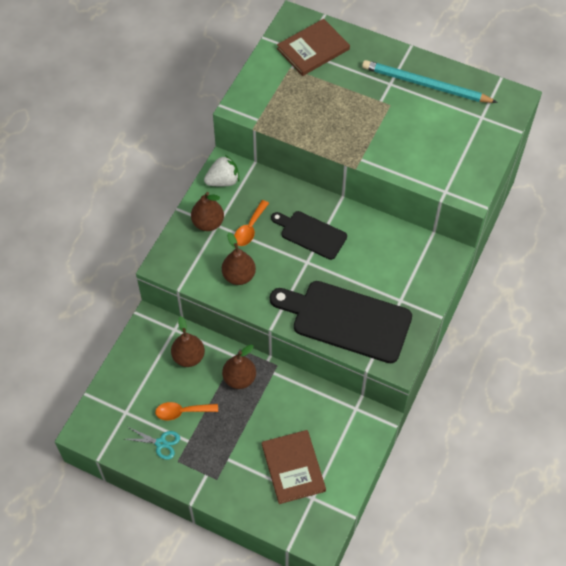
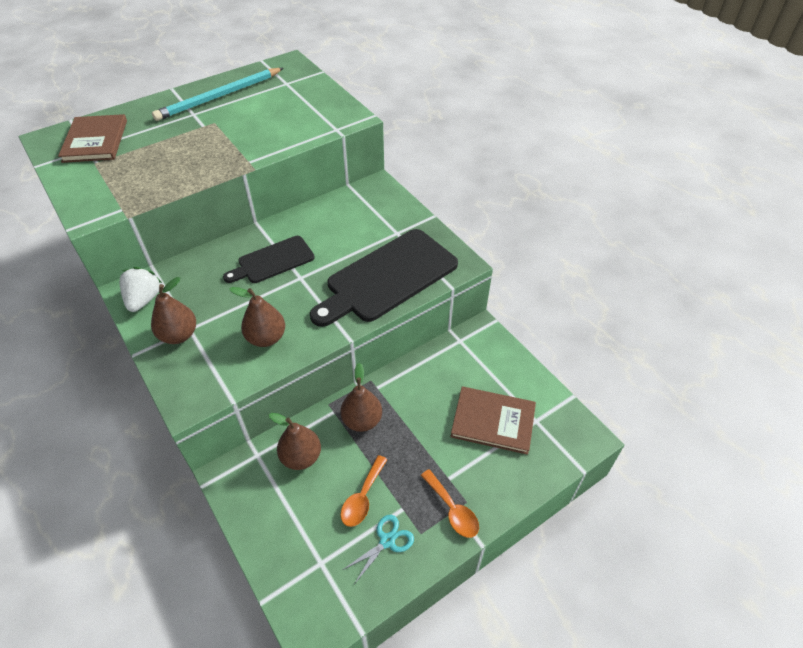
camera: 60 degrees left, 10 degrees down
orange spoon [234,200,269,246] -> orange spoon moved to [421,469,479,538]

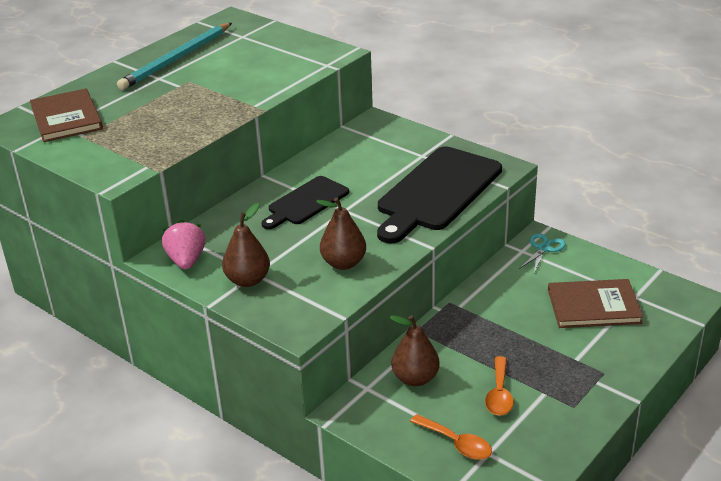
camera: 15 degrees left, 15 degrees down
white strawberry [120,267,162,312] -> pink strawberry [162,220,205,269]
brown pear [340,363,382,432] -> none
turquoise scissors [343,515,414,583] -> turquoise scissors moved to [519,233,566,273]
orange spoon [421,469,479,538] -> orange spoon moved to [410,414,492,460]

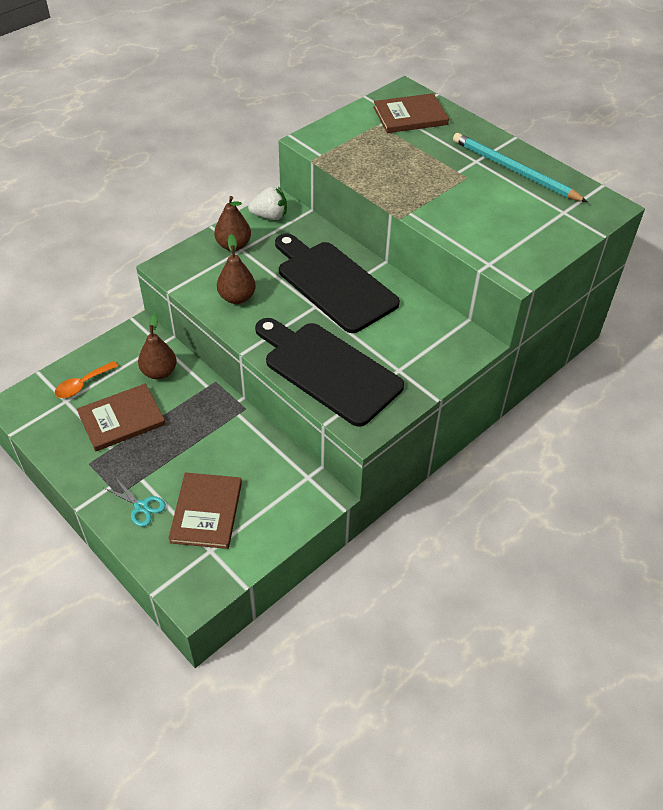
camera: 95 degrees right, 15 degrees up
pink strawberry [162,220,205,269] -> white strawberry [248,186,287,220]
black cutting board [261,176,349,229] -> black cutting board [275,233,400,333], size x1.73
orange spoon [485,356,514,415] -> brown book [77,384,166,451]
turquoise scissors [519,233,566,273] -> turquoise scissors moved to [104,477,166,527]

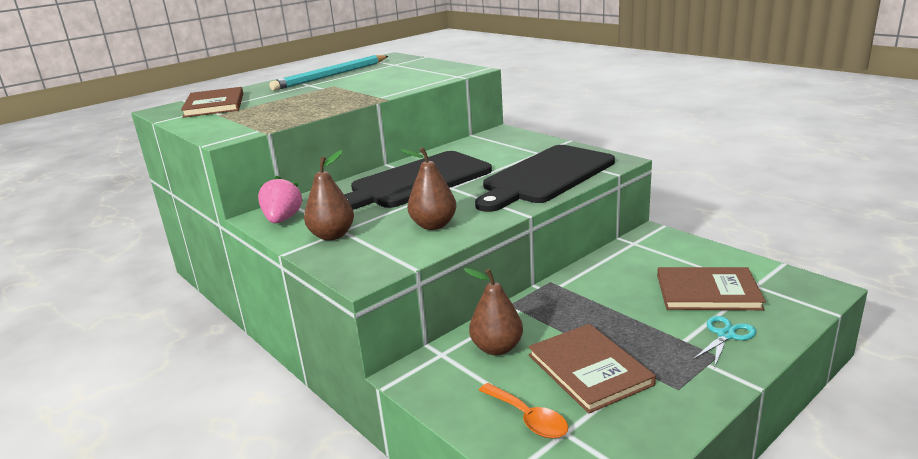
camera: 85 degrees left, 25 degrees down
white strawberry [248,186,287,220] -> pink strawberry [258,175,303,223]

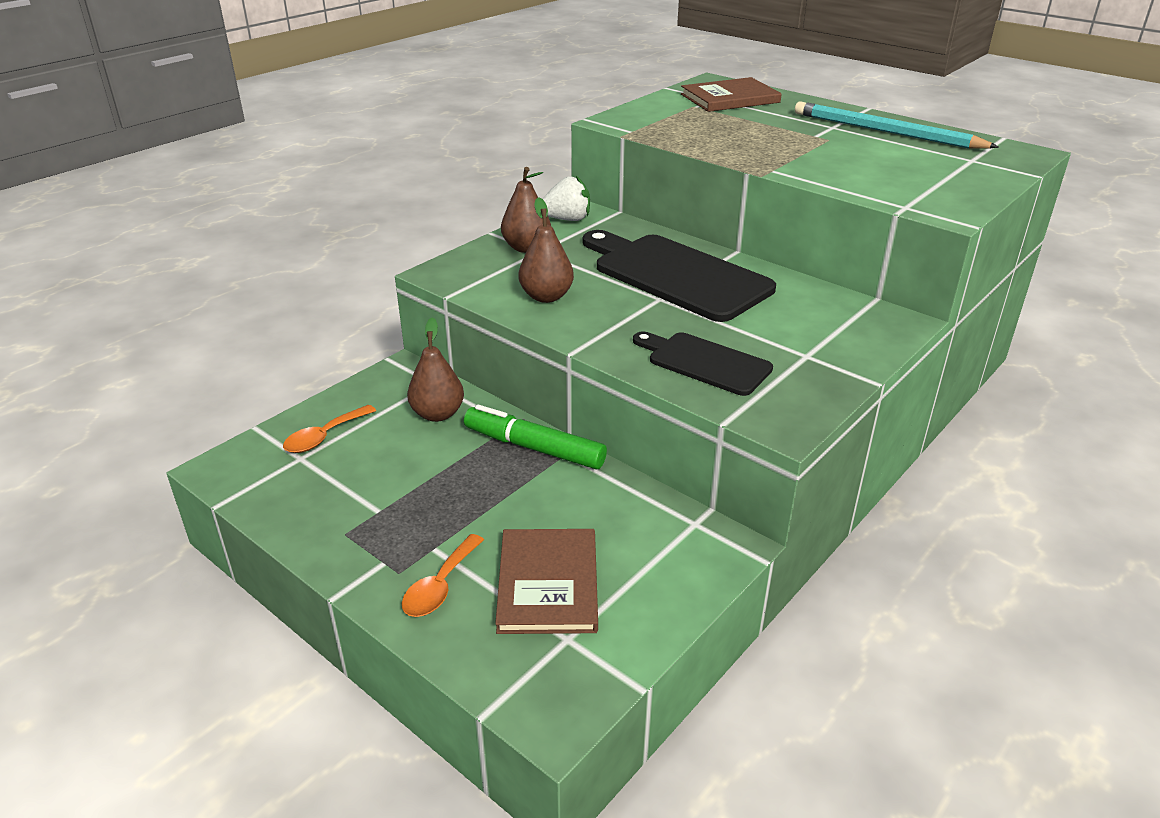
camera: 80 degrees right, 10 degrees up
pink strawberry [258,175,303,223] -> white strawberry [543,176,590,221]
black cutting board [475,145,615,212] -> black cutting board [633,332,773,396], size x0.58
brown book [528,324,656,413] -> none
turquoise scissors [693,316,756,368] -> orange spoon [402,534,484,617]
none -> green marker [464,404,607,469]

